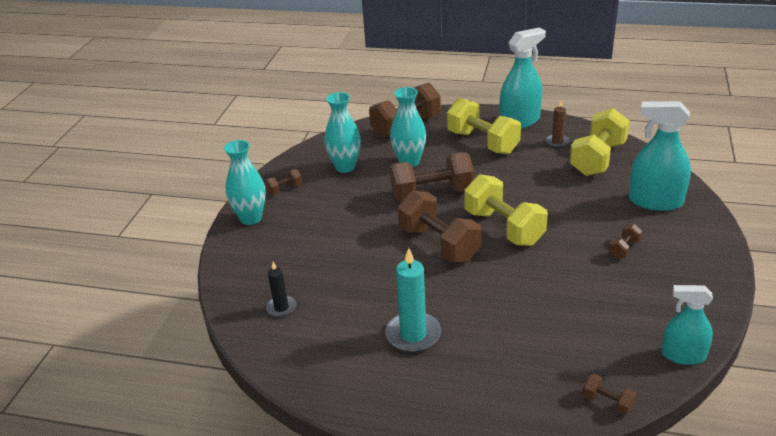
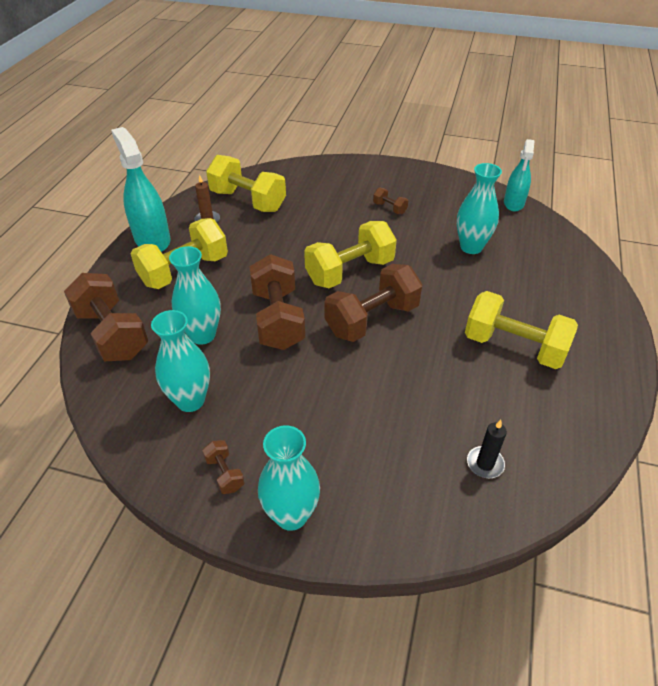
camera: 90 degrees left, 10 degrees up
turquoise candle [385,248,441,352] -> yellow dumbbell [465,291,578,369]
brown dumbbell [582,374,636,415] -> none
turquoise spray bottle [629,101,691,211] -> none
none -> turquoise vase [457,163,502,254]

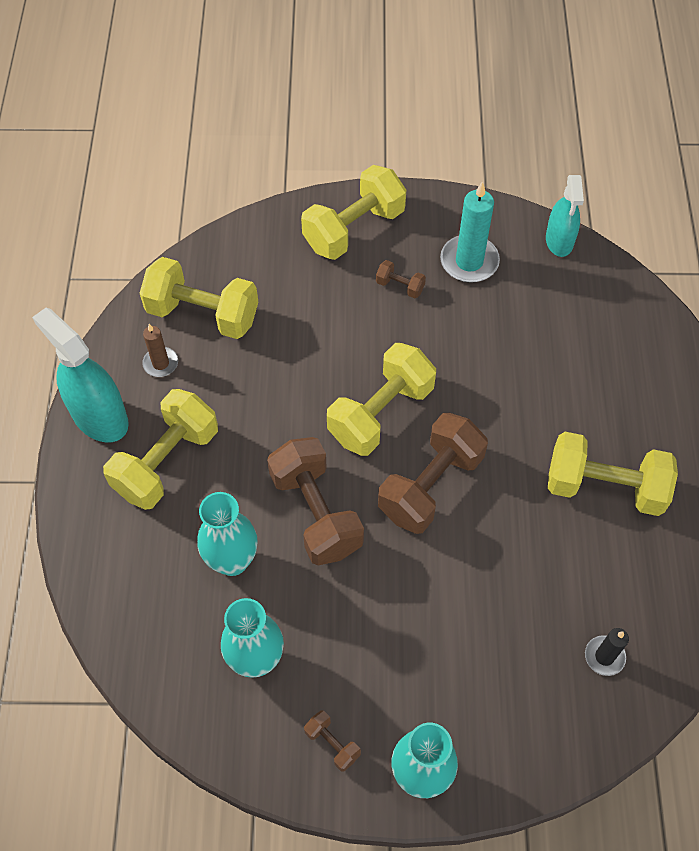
camera: 15 degrees left, 15 degrees up
brown dumbbell [64,273,148,361] -> none
turquoise vase [457,163,502,254] -> none
none -> yellow dumbbell [301,165,406,260]
none -> turquoise candle [440,181,500,283]

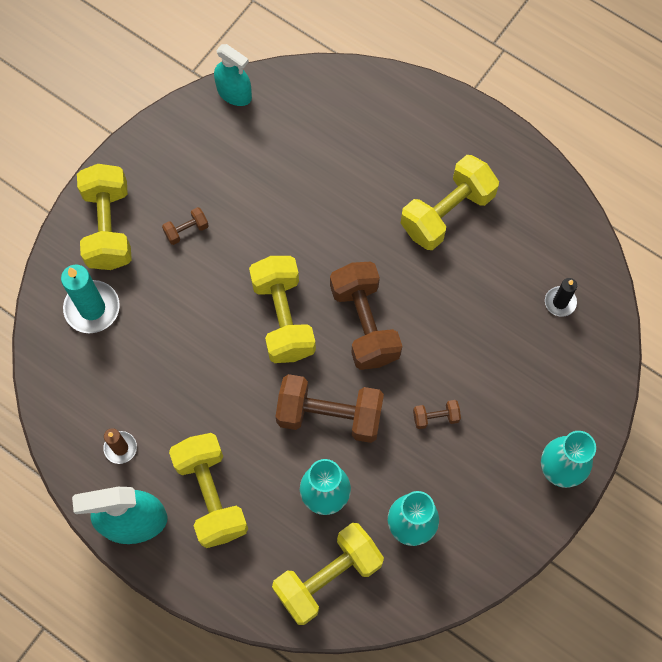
camera: 55 degrees left, 10 degrees up
yellow dumbbell [140,257,258,339] -> yellow dumbbell moved to [272,523,384,625]
brown dumbbell [304,710,361,772] -> brown dumbbell moved to [413,400,461,429]
turquoise candle [440,181,500,283] -> turquoise candle moved to [61,265,120,333]

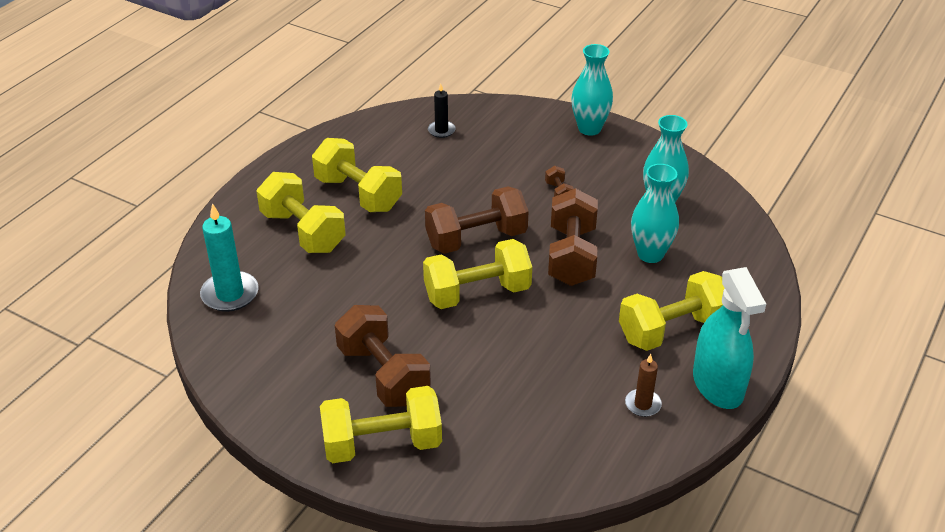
camera: 95 degrees left, 30 degrees down
turquoise candle [61,265,120,333] -> turquoise candle moved to [200,203,259,312]
brown dumbbell [162,207,209,245] -> brown dumbbell [335,305,431,407], size x2.27
turquoise spray bottle [214,44,252,106] -> none
yellow dumbbell [272,523,384,625] -> yellow dumbbell moved to [256,172,346,253]

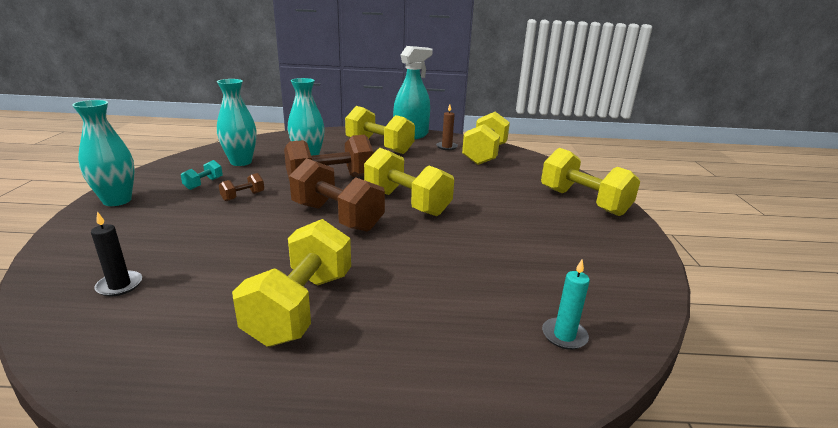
camera: 120 degrees left, 15 degrees down
turquoise candle [200,203,259,312] -> turquoise candle [542,259,590,350], size x0.57
yellow dumbbell [256,172,346,253] -> yellow dumbbell moved to [462,112,510,165]
brown dumbbell [335,305,431,407] -> none
none -> turquoise dumbbell [181,160,223,190]

